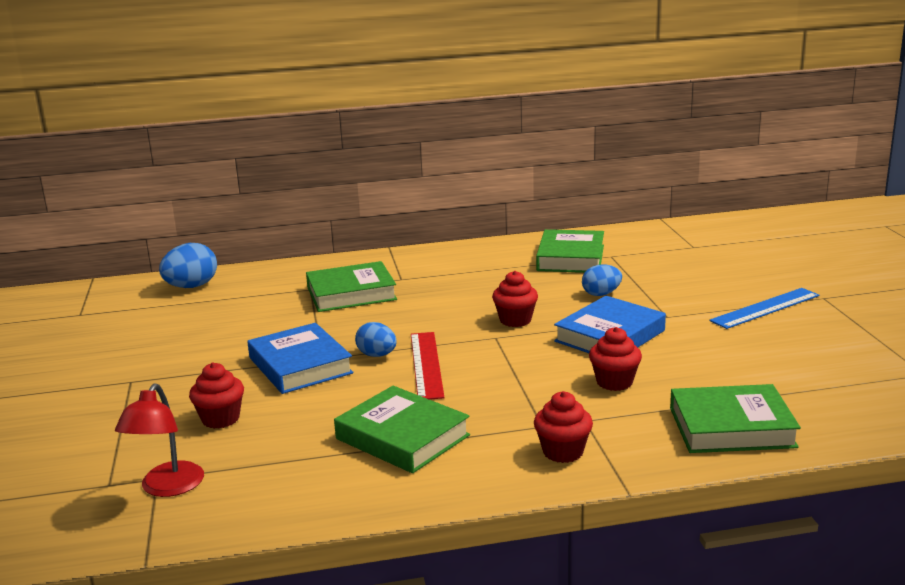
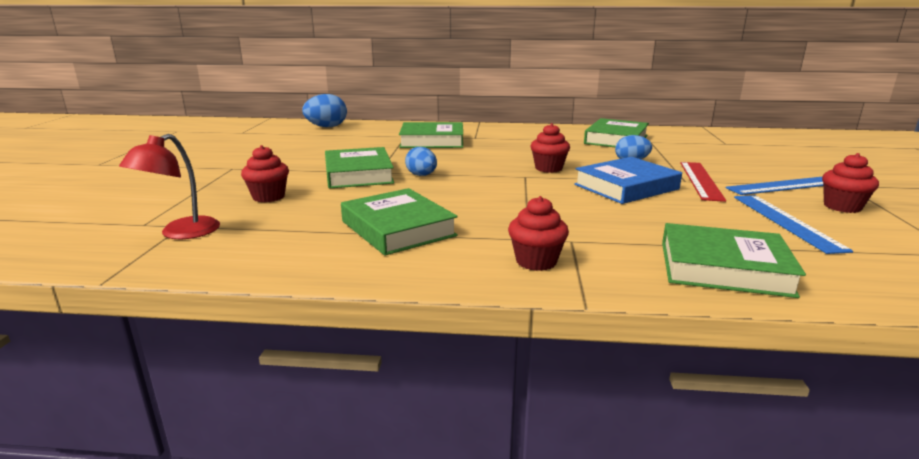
camera: 15 degrees right, 0 degrees up
blue book [247,323,353,394] -> green book [325,147,394,189]
red ruler [411,332,445,400] -> red ruler moved to [680,162,726,202]
red cupcake [589,327,642,391] -> red cupcake moved to [822,153,879,213]
none -> blue ruler [734,195,853,254]

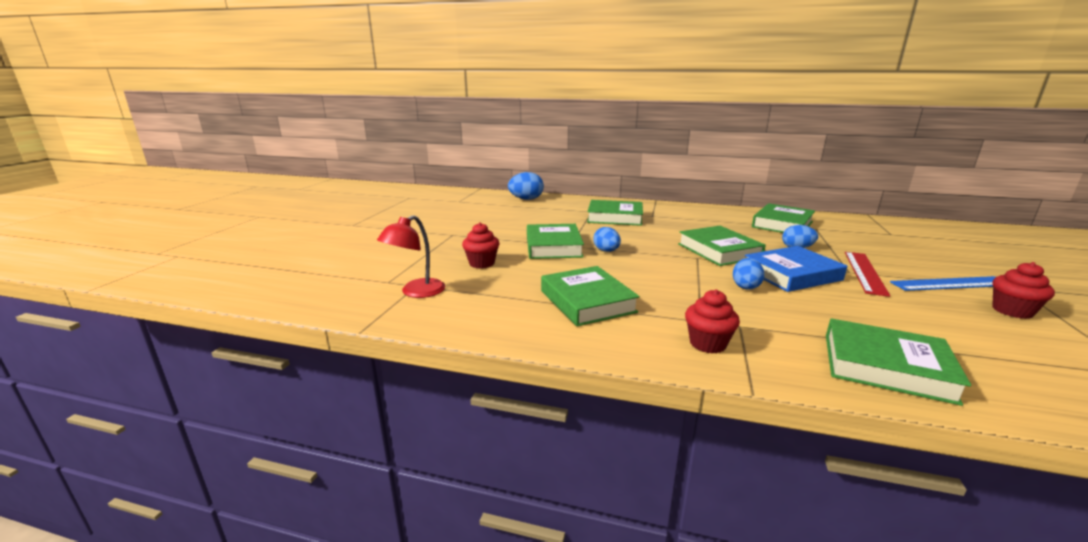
camera: 10 degrees right, 0 degrees up
red cupcake [531,123,570,173] -> green book [678,226,766,266]
blue ruler [734,195,853,254] -> none
none -> blue egg [733,258,765,290]

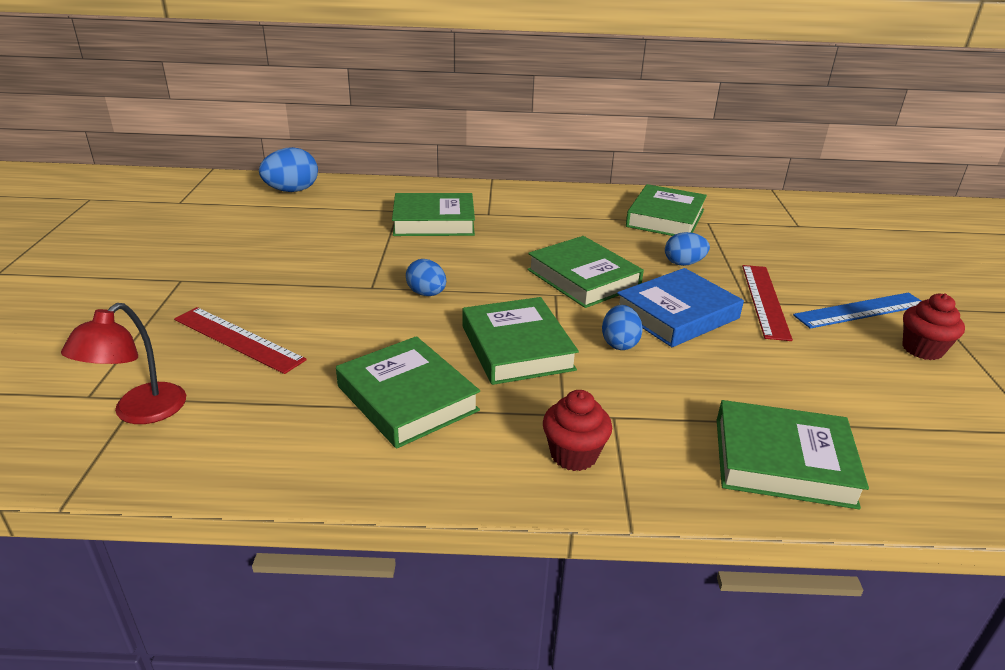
camera: 15 degrees left, 10 degrees up
red cupcake [462,222,500,269] -> red ruler [174,307,307,374]
green book [527,224,584,259] -> green book moved to [462,297,579,385]

